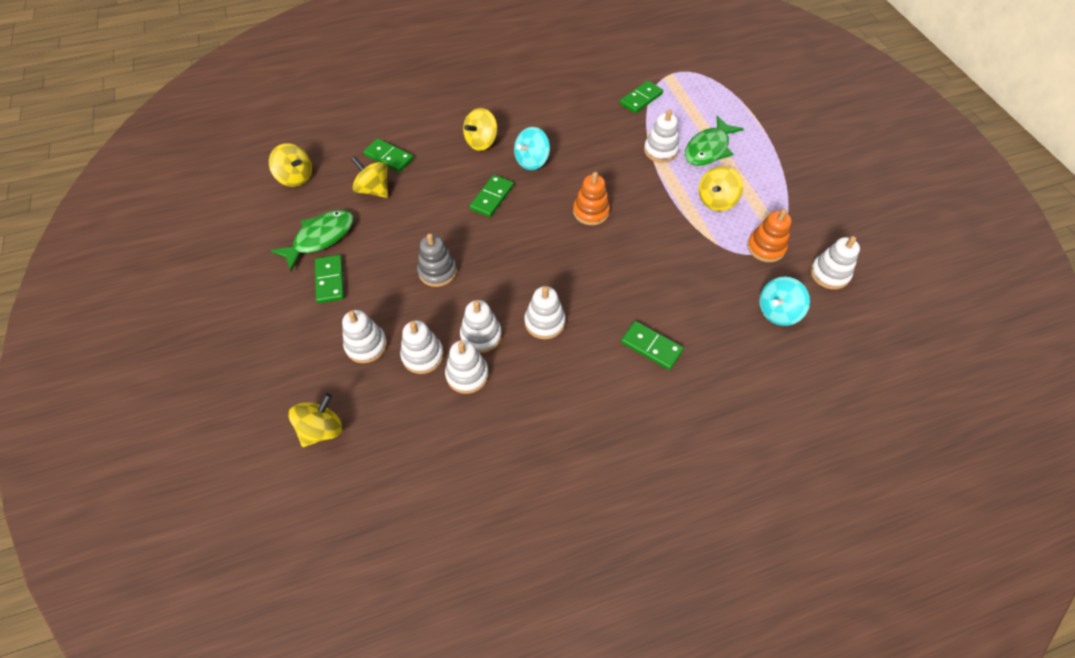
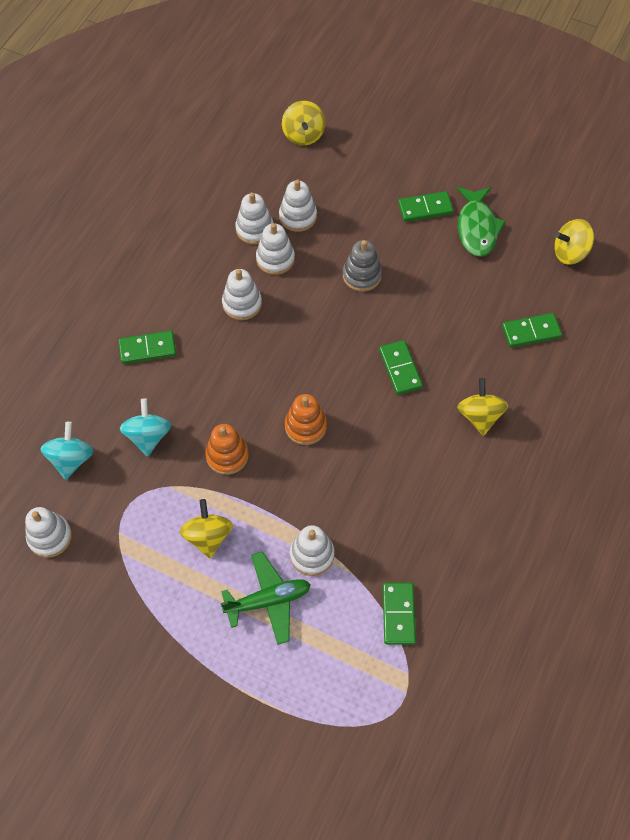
camera: 135 degrees right, 5 degrees up
green domino [315,255,344,303] -> green domino turned 45 degrees counterclockwise [398,191,454,222]
white stacking toy [342,310,387,363] -> none
yellow spinning top [351,157,388,198] -> none
turquoise spinning top [514,127,550,170] -> turquoise spinning top moved to [120,399,171,457]
green fish [685,116,744,166] -> green plane [220,551,311,645]
orange stacking toy [747,209,792,262] -> orange stacking toy moved to [205,424,249,475]

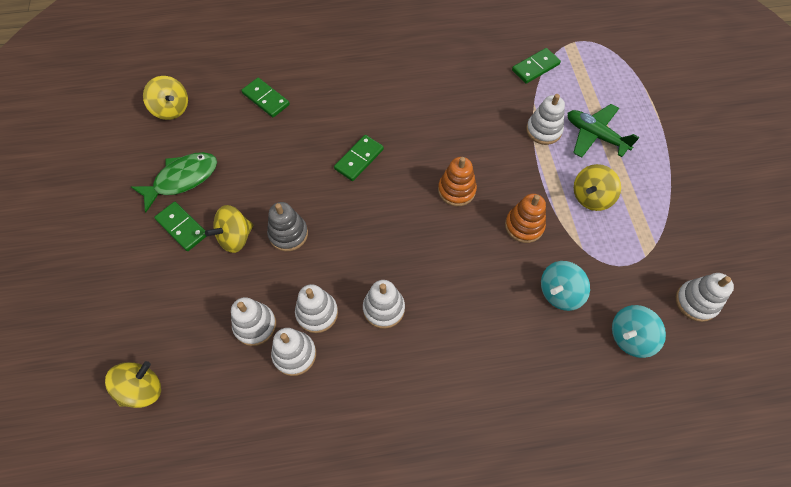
camera: 125 degrees left, 0 degrees up
green domino [119,331,176,364] -> none
yellow spinning top [457,378,509,436] -> yellow spinning top moved to [205,205,254,253]

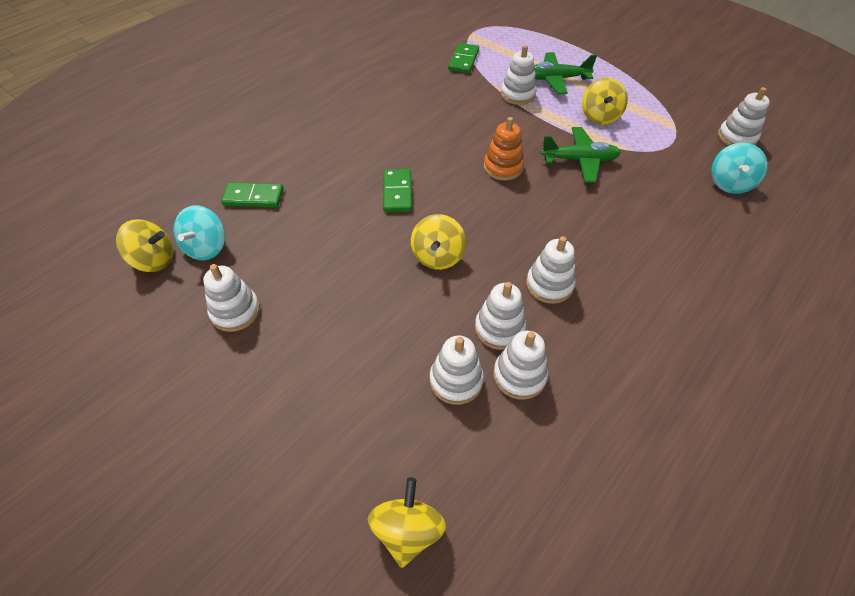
camera: 40 degrees left, 10 degrees down
green fish [131,152,217,213] -> white stacking toy [203,264,260,332]
green domino [154,202,207,251] -> none
yellow spinning top [205,205,254,253] -> yellow spinning top moved to [411,214,466,270]
grey stacking toy [267,202,308,251] -> none
orange stacking toy [505,194,546,243] -> green plane [541,127,621,183]
turquoise spinning top [541,261,590,311] -> turquoise spinning top moved to [173,205,225,260]

